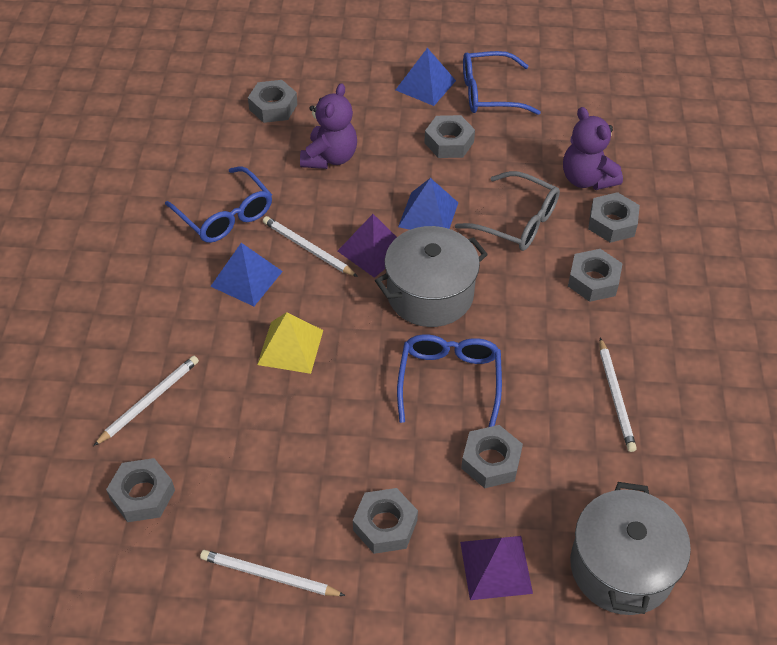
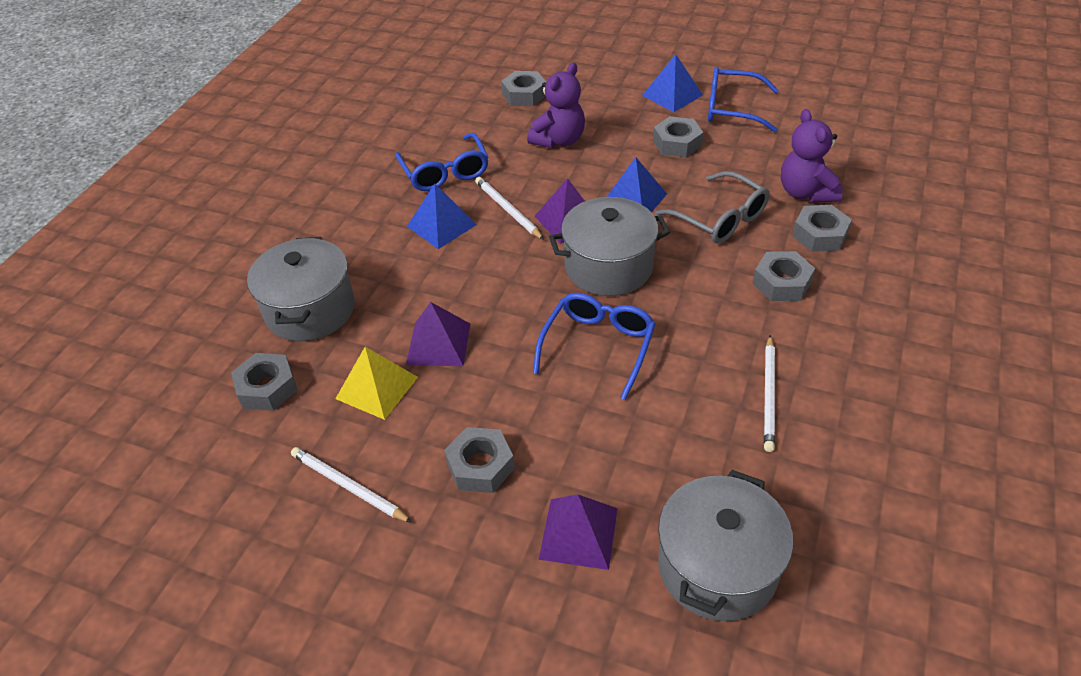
camera: 20 degrees right, 5 degrees down
white pencil [93,356,199,446] -> grey pot [247,237,355,341]
yellow pyramid [257,312,323,374] -> yellow pyramid moved to [335,347,418,420]
grey nut [461,425,523,488] -> none
none -> purple pyramid [406,302,470,366]

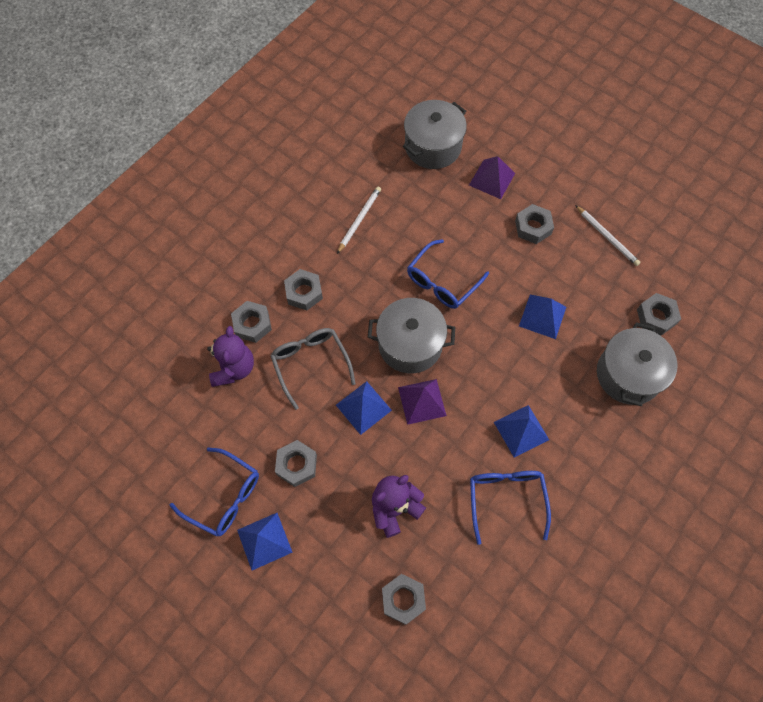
camera: 165 degrees left, 20 degrees up
yellow pyramid [335,347,418,420] -> none
purple pyramid [406,302,470,366] -> blue pyramid [519,295,566,339]
white pencil [475,177,544,240] -> none

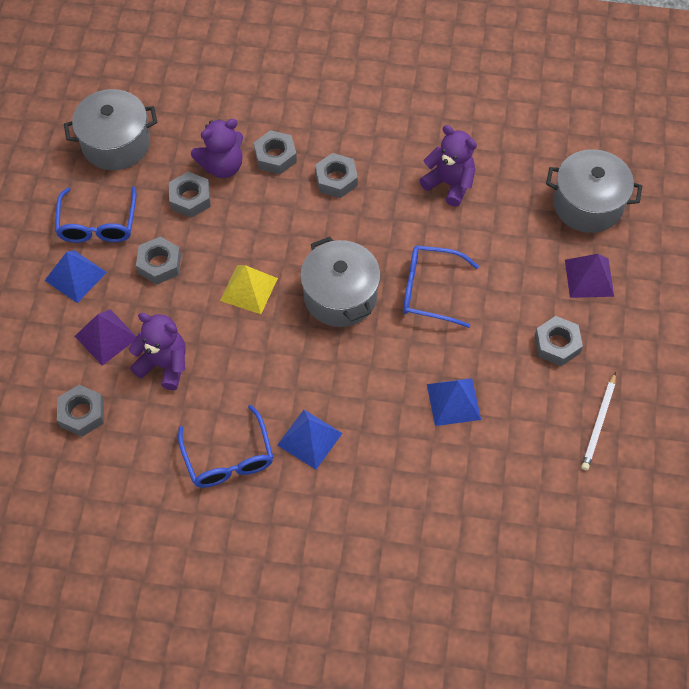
camera: 60 degrees right, 5 degrees down
grey glasses [271,328,356,410] -> none
blue pyramid [336,381,392,435] -> yellow pyramid [220,265,278,314]
white pencil [337,187,381,254] -> purple teddy bear [420,125,477,207]
purple pyramid [398,379,447,425] -> purple pyramid moved to [75,309,137,366]
blue glasses [470,471,551,545] -> blue glasses turned 105 degrees clockwise [178,405,273,488]
grey pot [597,322,678,406] -> grey pot moved to [64,89,157,170]
grey nut [637,293,681,335] -> grey nut moved to [169,172,211,218]

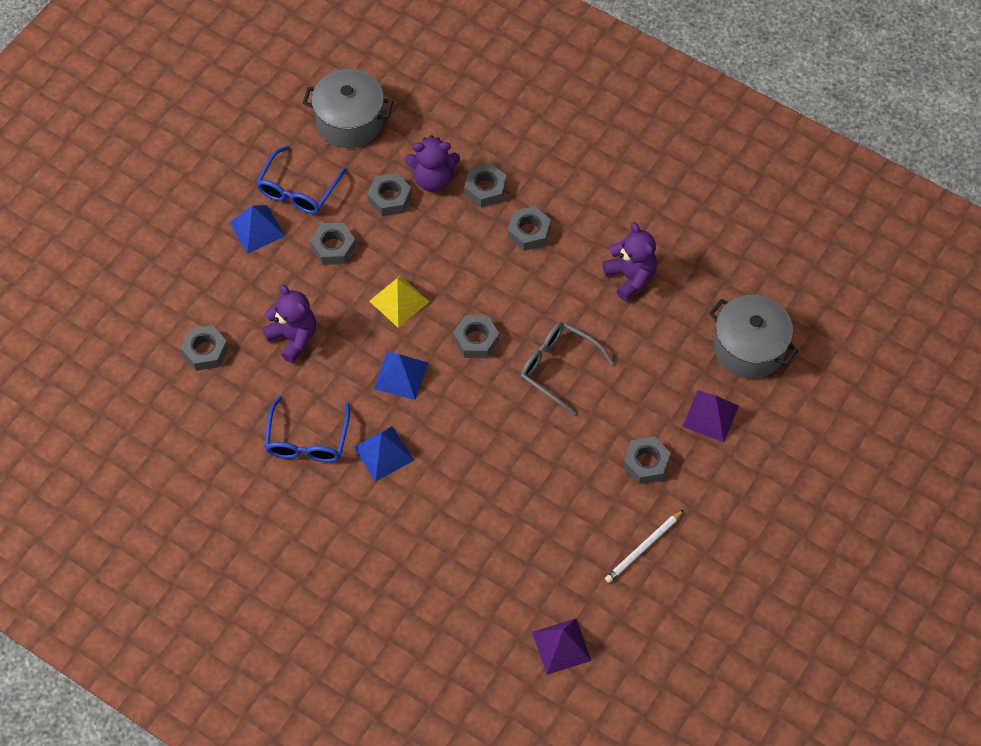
camera: 25 degrees right, 0 degrees up
purple pyramid [75,309,137,366] -> purple pyramid moved to [532,619,591,675]
grey pot [300,237,381,327] -> grey nut [453,315,499,358]
blue glasses [403,246,479,328] -> grey glasses [521,322,614,416]
blue pyramid [427,378,481,426] -> blue pyramid moved to [374,352,428,400]

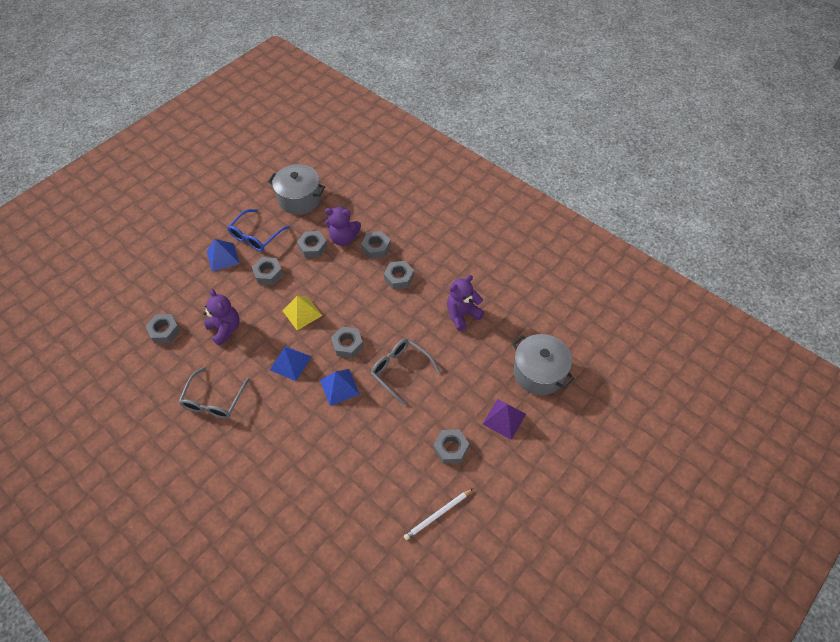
camera: 10 degrees right, 5 degrees down
blue glasses [264,396,350,462] -> grey glasses [179,367,250,419]
blue pyramid [354,426,414,482] -> blue pyramid moved to [320,369,360,406]
purple pyramid [532,619,591,675] -> none
purple teddy bear [603,222,657,301] -> purple teddy bear turned 105 degrees counterclockwise [447,275,484,331]

